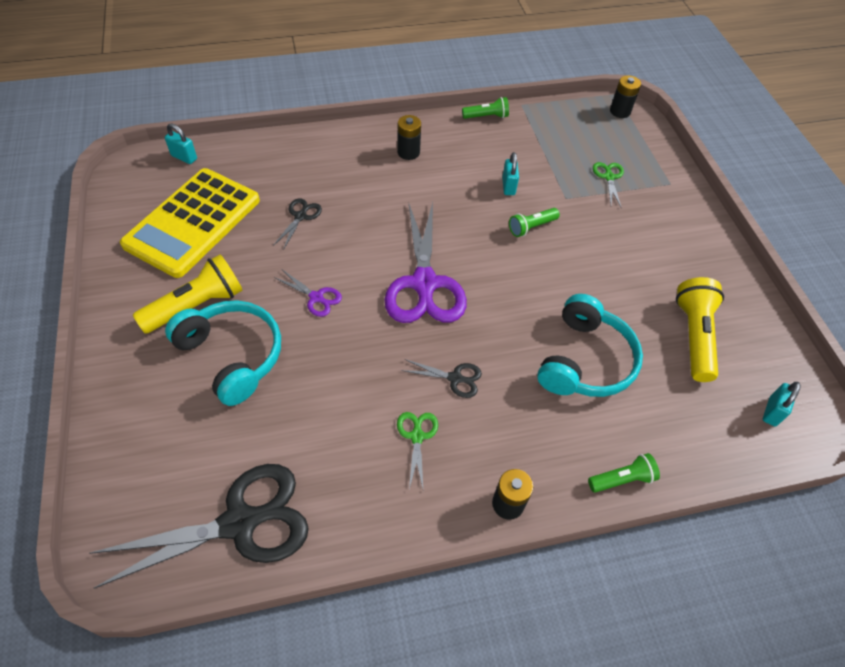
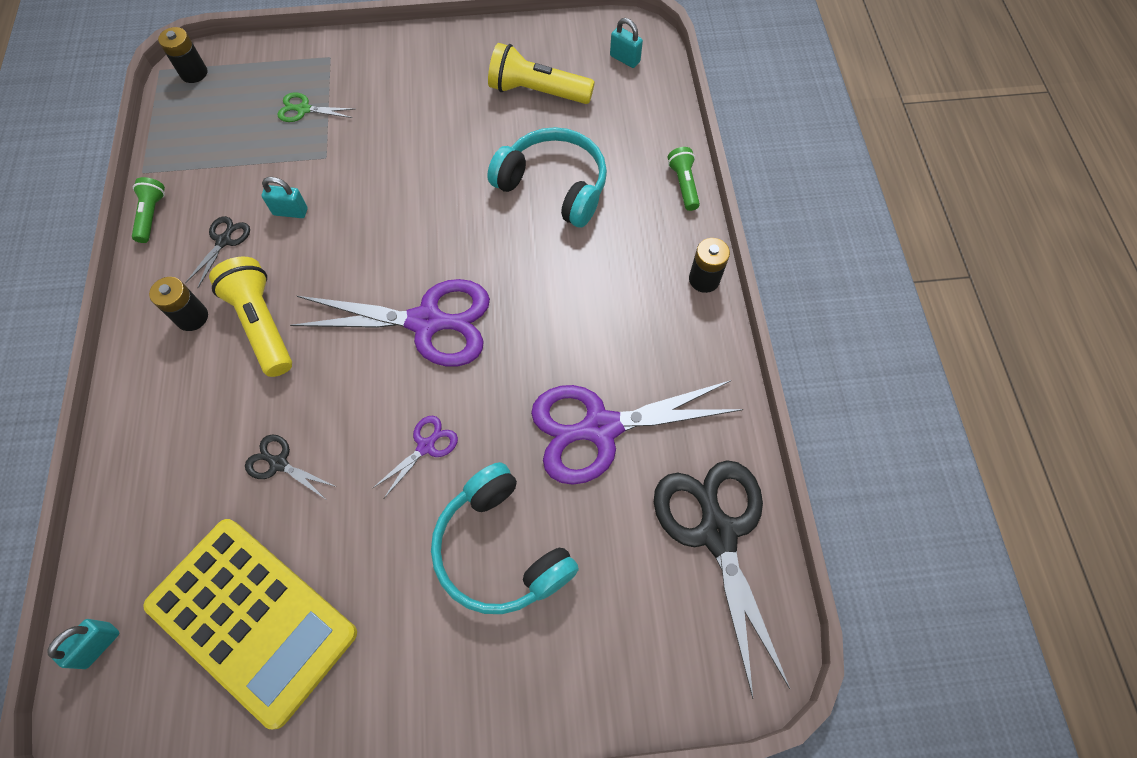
camera: 80 degrees left, 10 degrees up
yellow flashlight [133,254,243,333] -> yellow flashlight moved to [209,256,292,377]
turquoise headphones [165,300,281,406] -> turquoise headphones turned 90 degrees counterclockwise [431,462,579,614]
green scissors [397,412,438,489] -> none
black scissors [401,359,482,398] -> black scissors moved to [185,216,250,288]
green flashlight [509,208,560,237] -> none
none -> purple scissors [531,380,744,485]

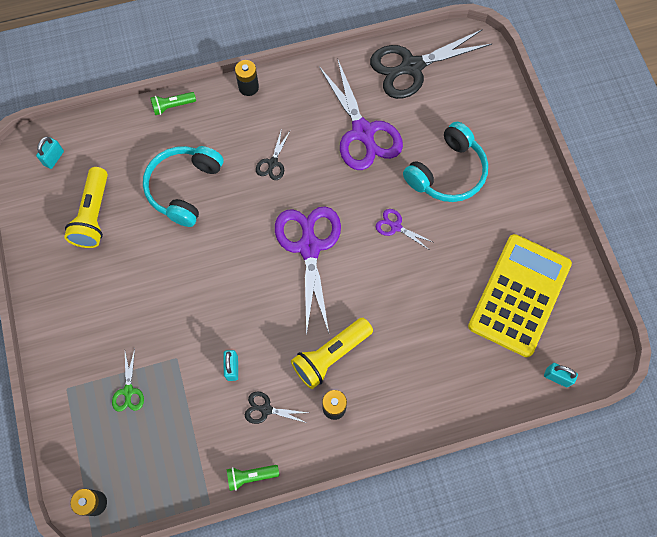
camera: 100 degrees left, 5 degrees up
black scissors [245,435,336,499] -> black scissors moved to [256,128,290,180]

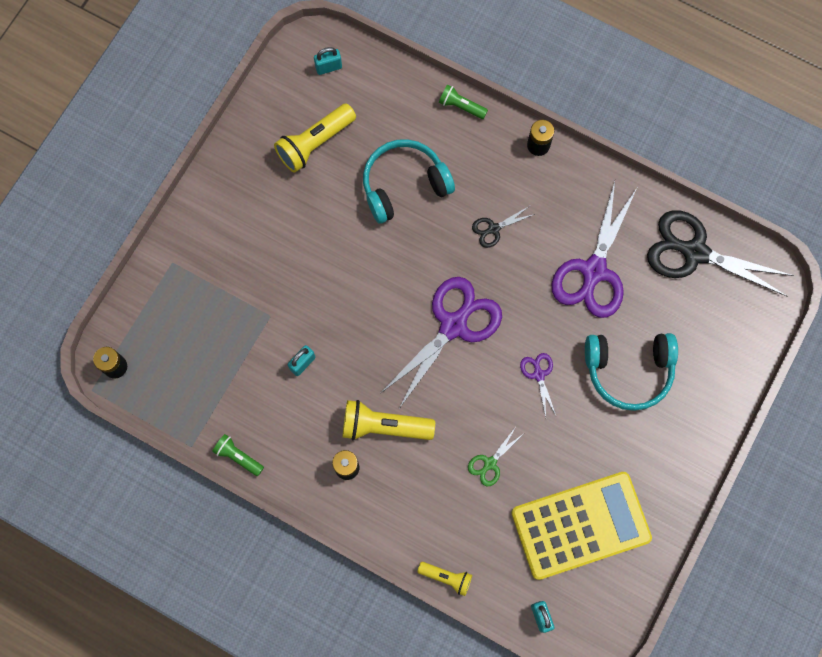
camera: 45 degrees right, 5 degrees up
green scissors [112,349,144,412] -> green scissors moved to [468,427,522,486]
black scissors [245,392,308,424] -> none
none -> yellow flashlight [417,562,472,596]

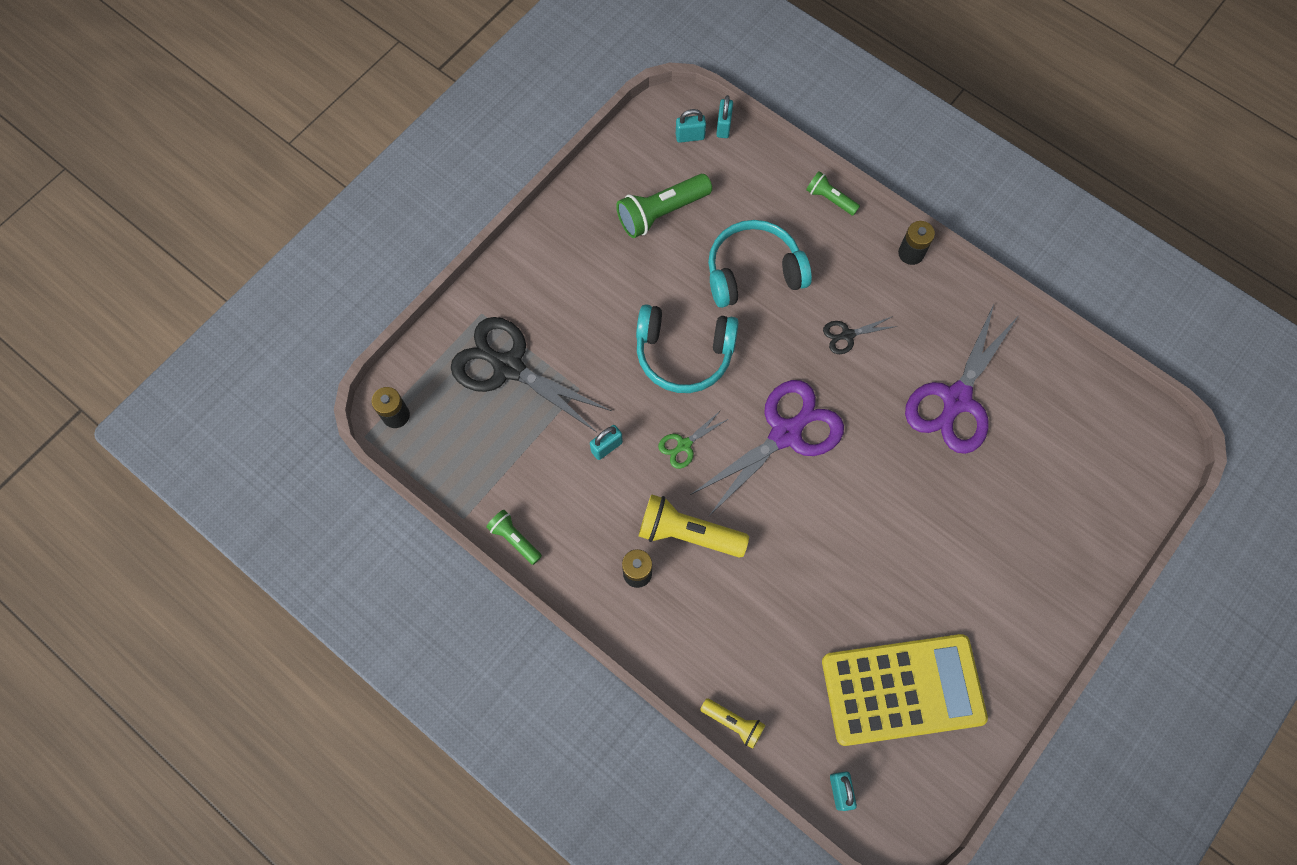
camera: 10 degrees right, 5 degrees down
yellow flashlight [274,103,356,173] -> green flashlight [616,174,712,238]
green scissors [468,427,522,486] -> green scissors moved to [658,410,728,469]
purple scissors [520,353,556,417] -> none
turquoise headphones [585,333,678,411] -> turquoise headphones moved to [636,304,739,393]
black scissors [647,210,794,297] -> black scissors moved to [451,317,612,432]
none -> turquoise padlock [716,95,733,138]

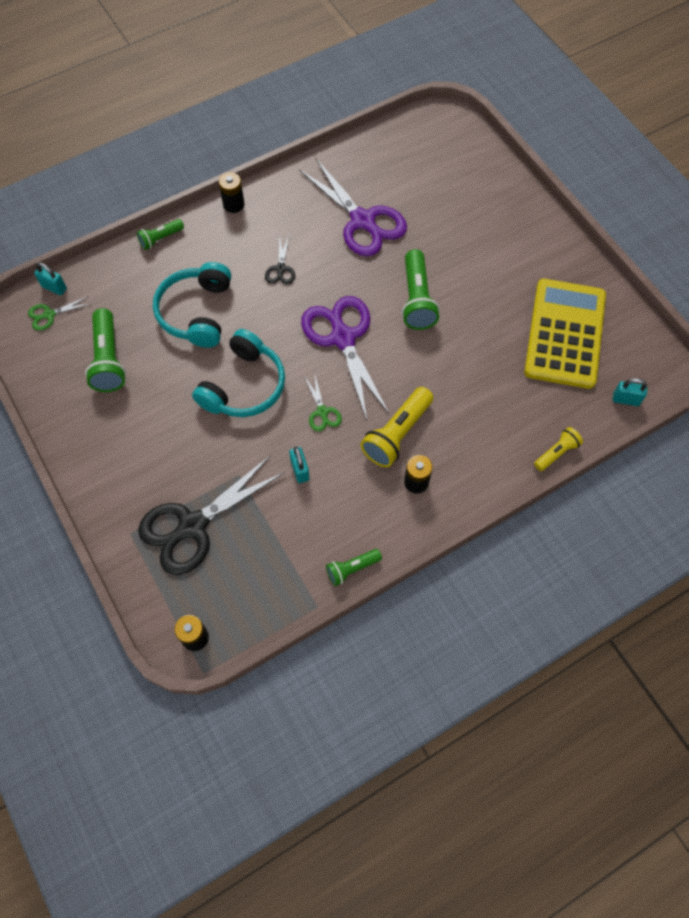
camera: 70 degrees left, 5 degrees down
turquoise padlock [676,109,706,143] -> green scissors [28,296,92,331]
none -> green flashlight [402,249,440,330]

